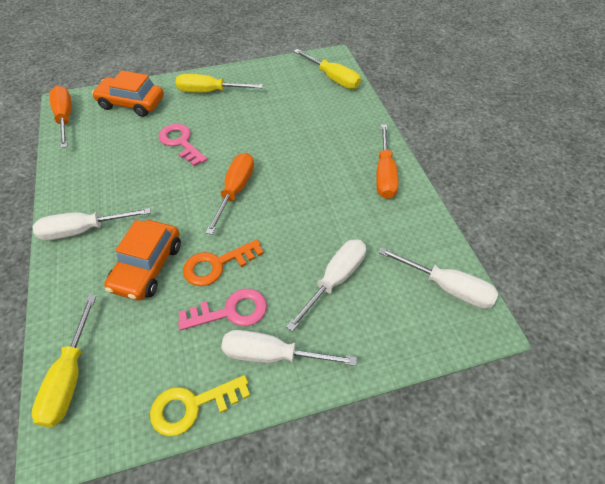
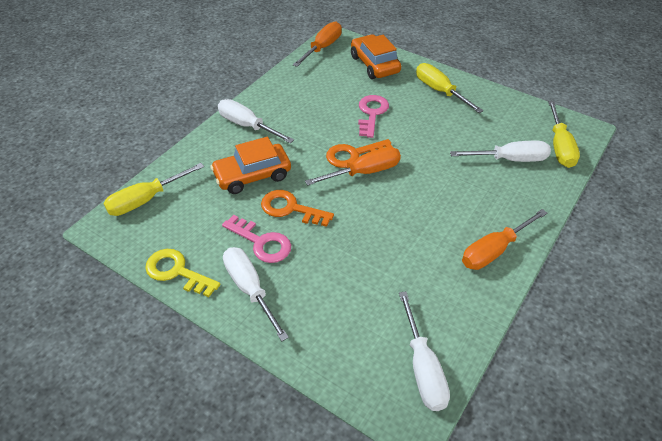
camera: 50 degrees right, 5 degrees down
white screwdriver [286,239,366,332] -> white screwdriver moved to [450,141,551,162]
none -> orange key [326,139,392,168]

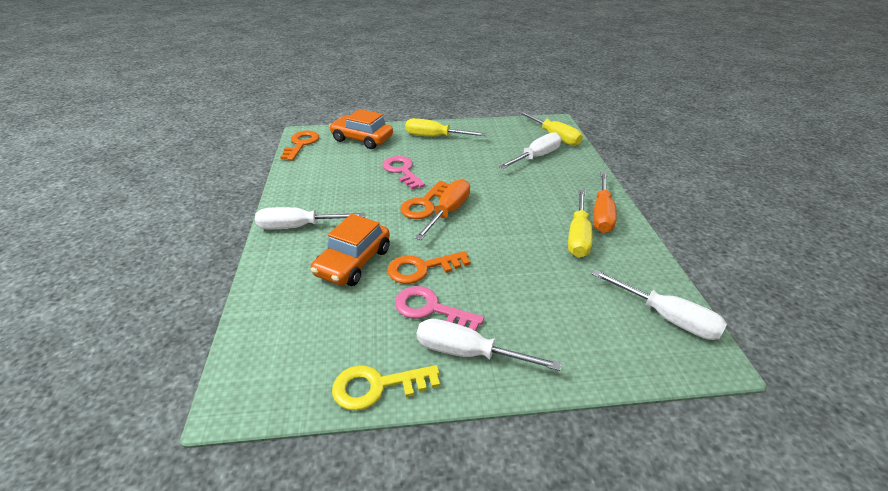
camera: 40 degrees left, 10 degrees down
yellow screwdriver [103,163,204,216] -> yellow screwdriver moved to [568,190,593,258]
pink key [222,215,291,263] -> pink key turned 150 degrees counterclockwise [395,286,484,331]
orange screwdriver [293,22,342,67] -> orange key [280,131,319,161]

